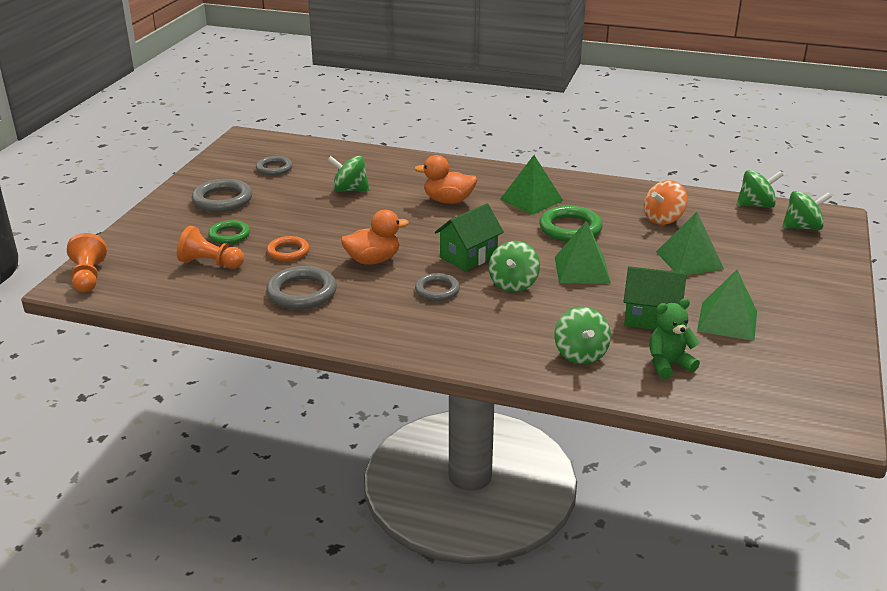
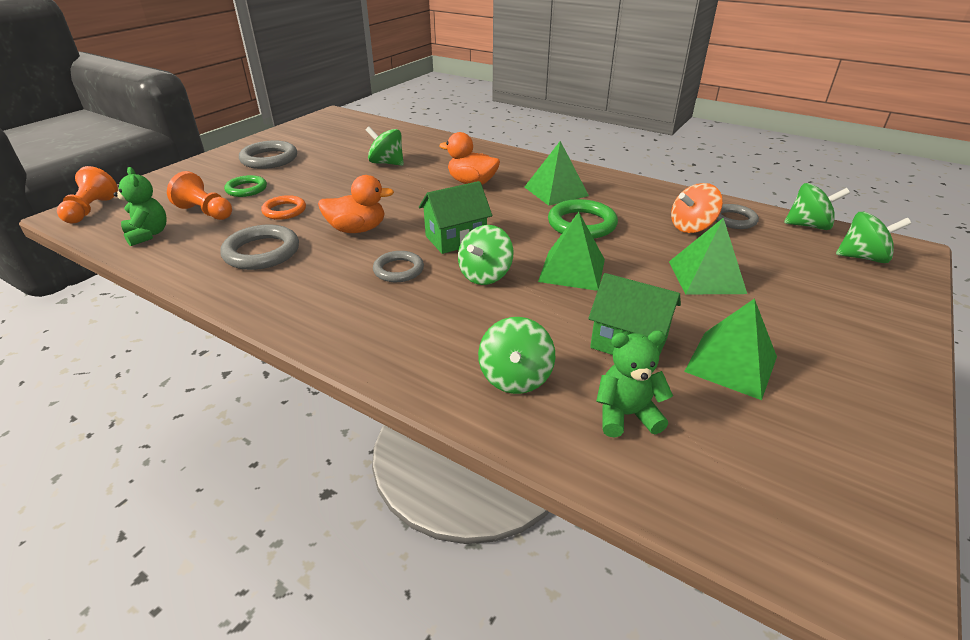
camera: 15 degrees right, 5 degrees up
grey ring [256,156,293,176] -> grey ring moved to [716,204,759,229]
none -> green teddy bear [113,167,167,246]

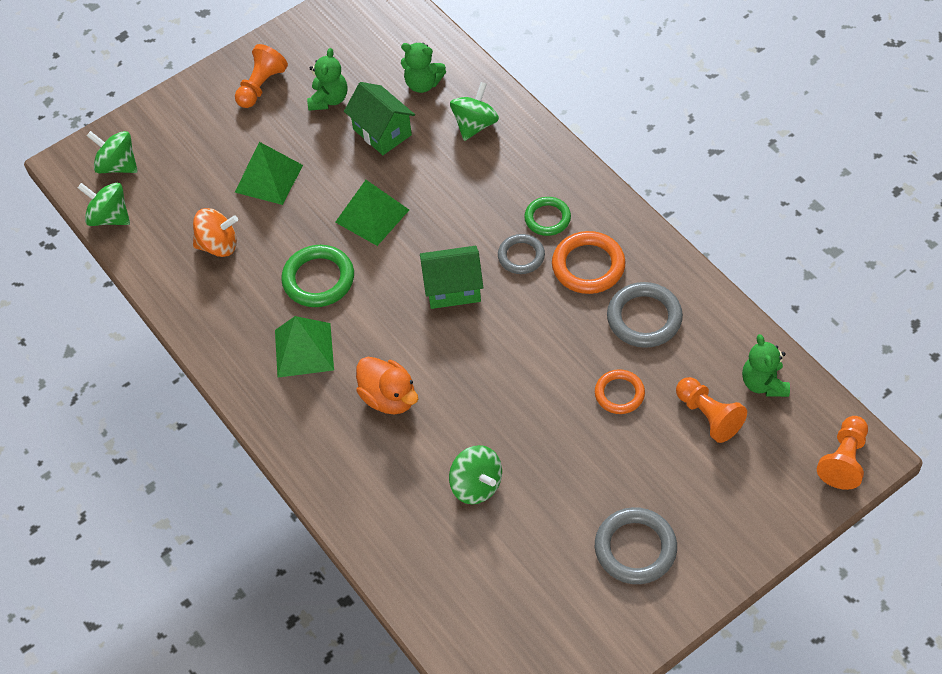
camera: 155 degrees left, 20 degrees up
green ring [224,175,267,197] -> green ring moved to [524,197,571,236]
orange duck [318,175,394,233] -> none
green spinning top [458,225,513,285] -> none
green pyramid [684,298,777,400] -> green teddy bear [307,48,347,111]
grey ring [716,204,759,229] -> none
none -> orange pawn [235,44,288,108]
none -> orange ring [552,231,626,294]

